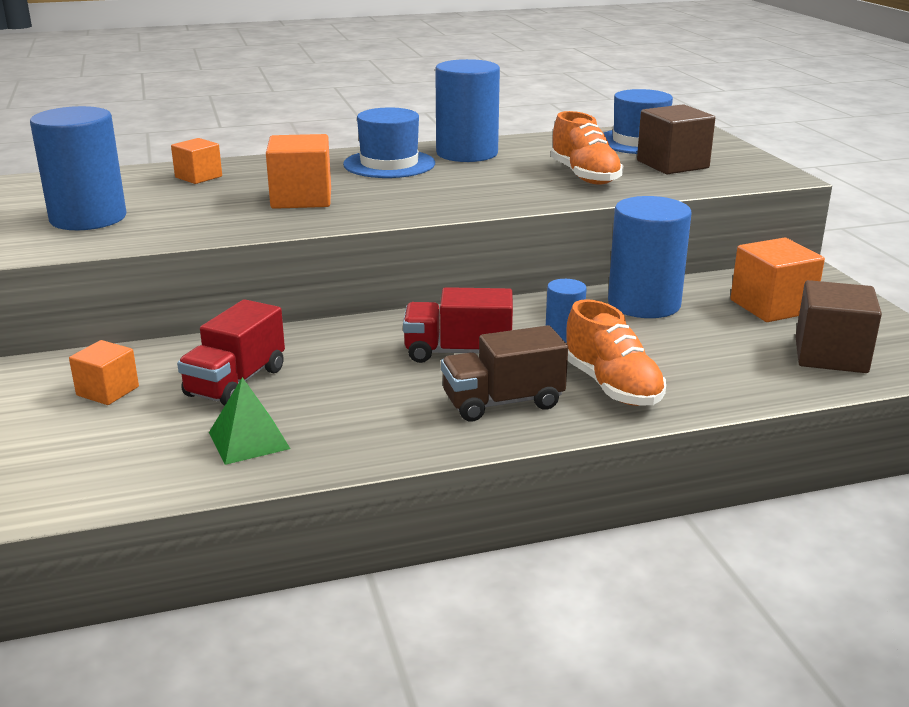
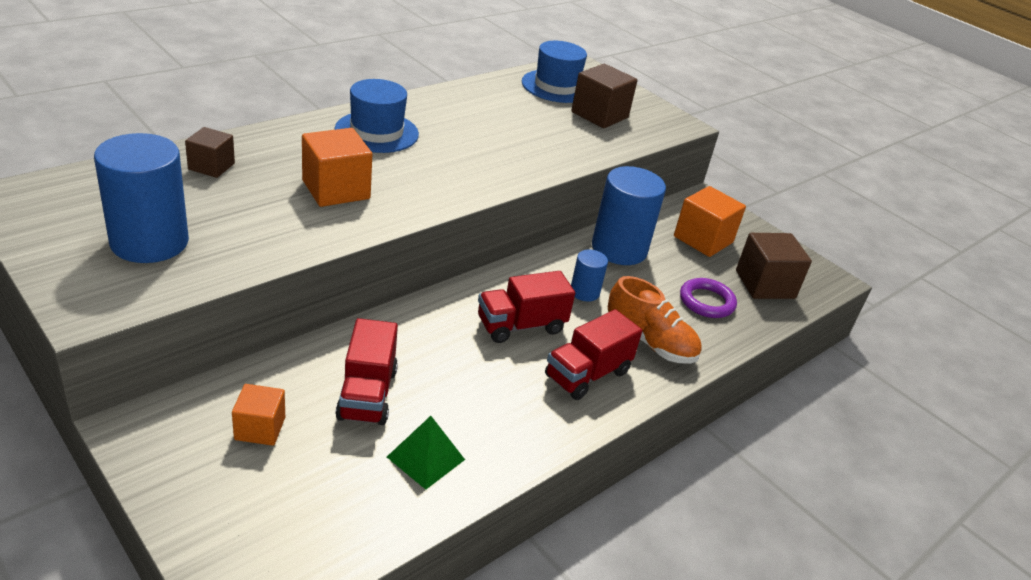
camera: 30 degrees left, 10 degrees up
orange cube [171,138,222,184] -> brown cube [185,127,235,178]
blue cylinder [435,59,500,162] -> none
brown truck [441,325,568,421] -> red truck [545,309,642,400]
orange shoe [551,111,624,184] -> none
none -> purple ring [680,278,737,318]

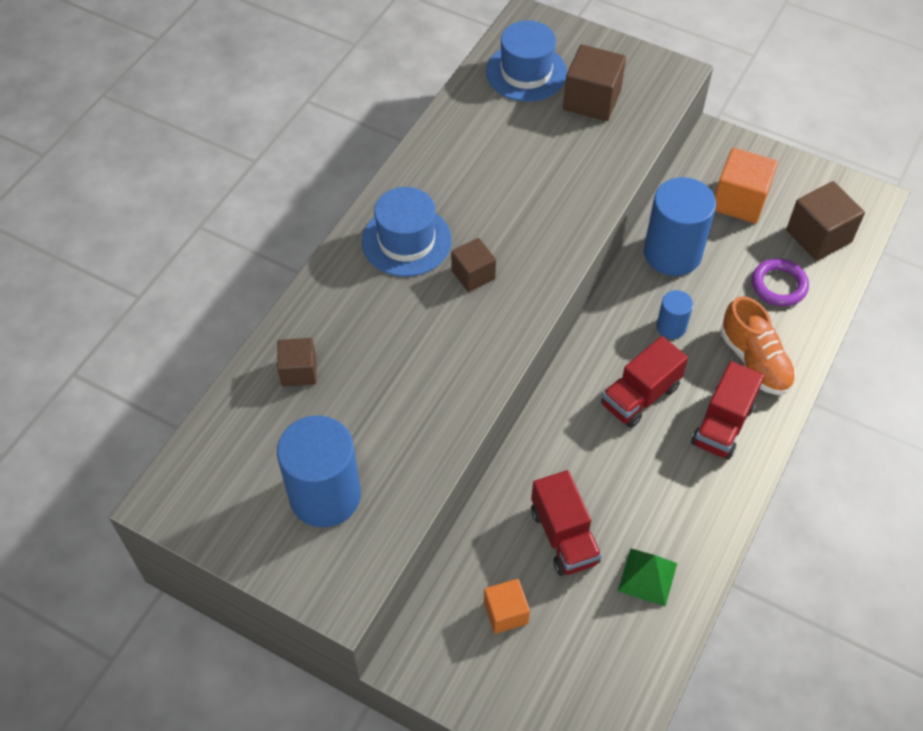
camera: 15 degrees left, 20 degrees up
orange cube [302,128,372,207] -> none
orange shoe [608,276,702,364] -> orange shoe turned 45 degrees clockwise [721,296,796,395]
none -> brown cube [451,238,496,292]

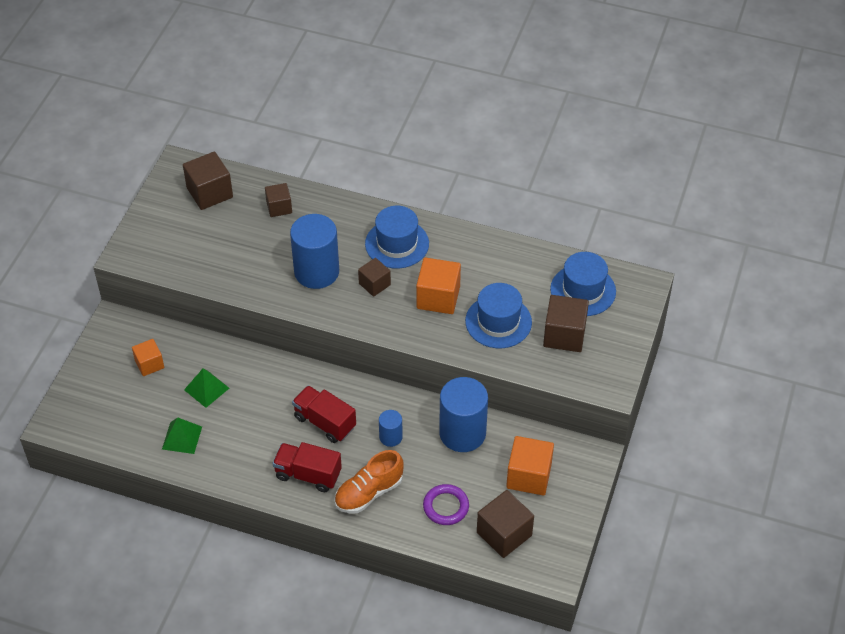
camera: 80 degrees right, 5 degrees down
blue cylinder [277,416,361,527] -> blue cylinder moved to [290,214,339,289]
red truck [531,470,602,576] -> green pyramid [184,368,229,408]
none -> brown cube [183,152,233,210]
none -> orange cube [416,257,461,314]
none -> blue hat [465,283,532,348]

